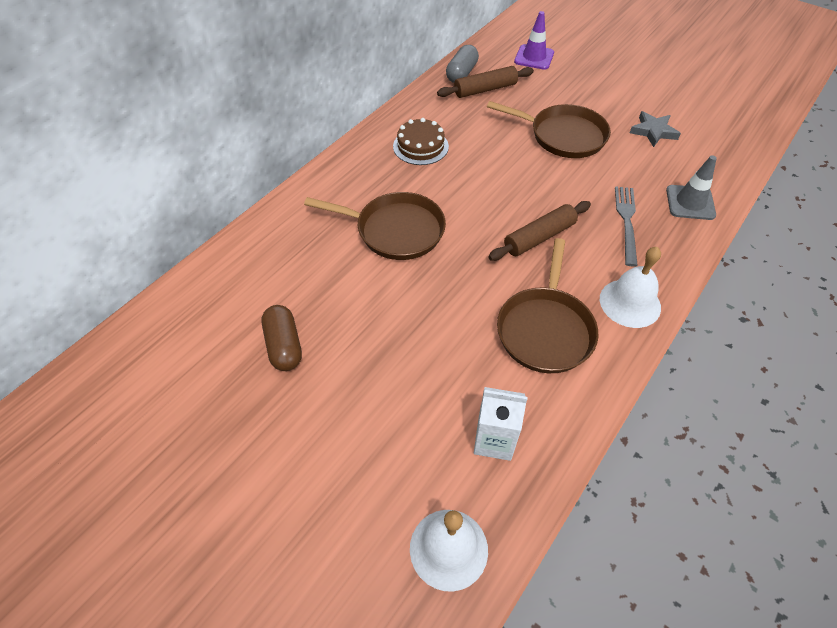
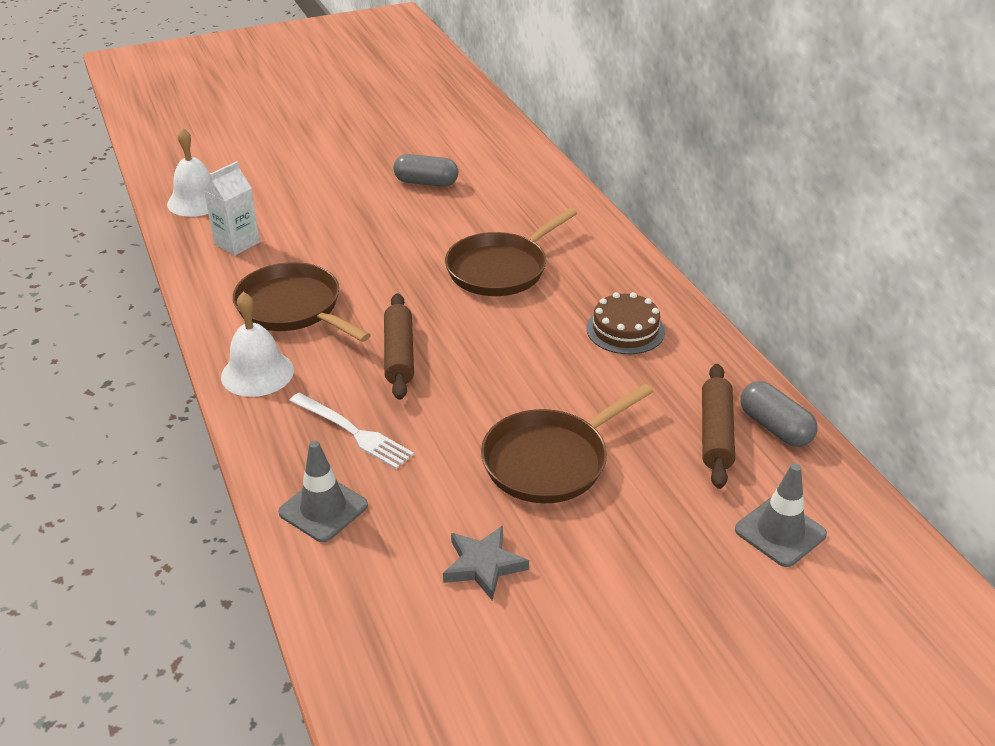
camera: 120 degrees right, 15 degrees down
brown capsule [261,305,302,371] -> grey capsule [393,154,458,187]
purple traffic cone [514,11,554,70] -> grey traffic cone [735,463,827,567]
grey fork [615,186,638,266] -> white fork [289,393,414,469]

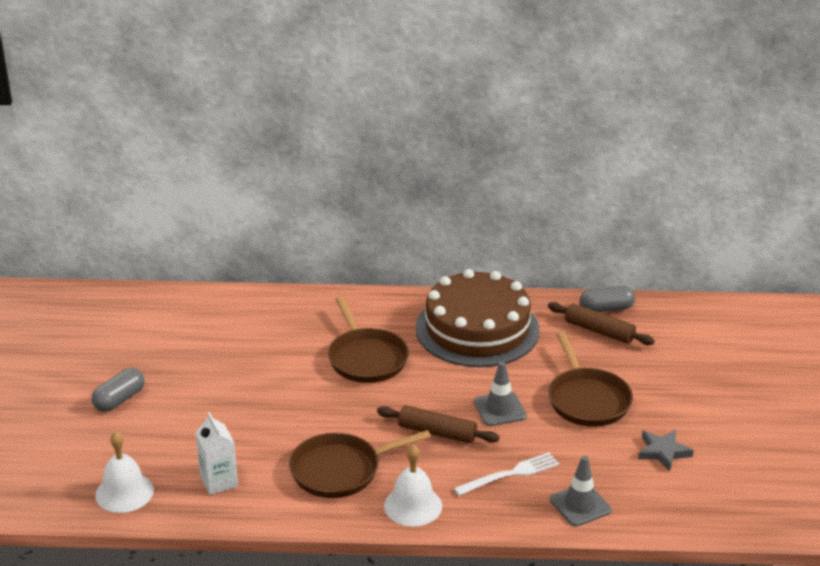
camera: 65 degrees left, 5 degrees down
grey capsule [393,154,458,187] -> grey capsule moved to [92,368,145,412]
brown cake [586,292,665,354] -> brown cake [416,269,540,367], size x2.18
grey traffic cone [735,463,827,567] -> grey traffic cone moved to [474,362,527,426]

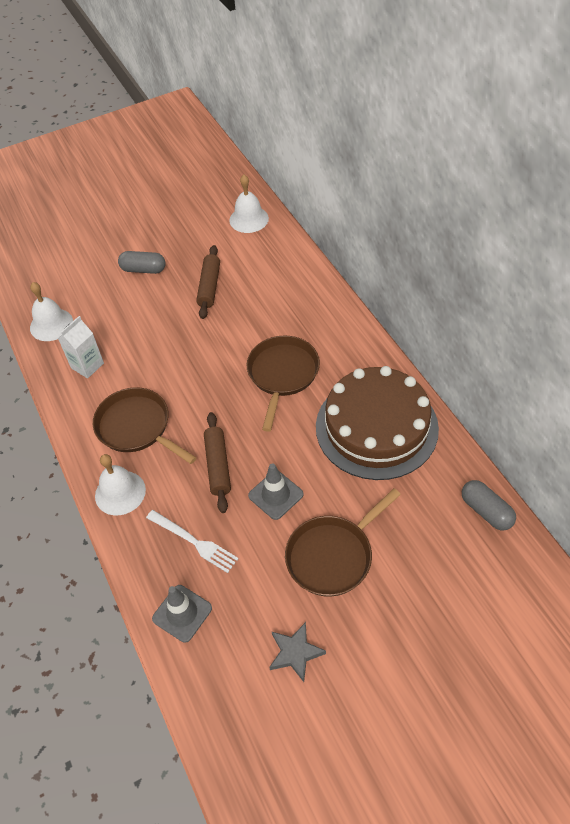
camera: 65 degrees right, 20 degrees up
brown pan [328,296,409,383] -> brown pan turned 150 degrees clockwise [247,336,320,432]
brown rolling pin [548,302,655,345] -> brown rolling pin moved to [196,245,220,319]
none -> white bell [229,175,269,233]

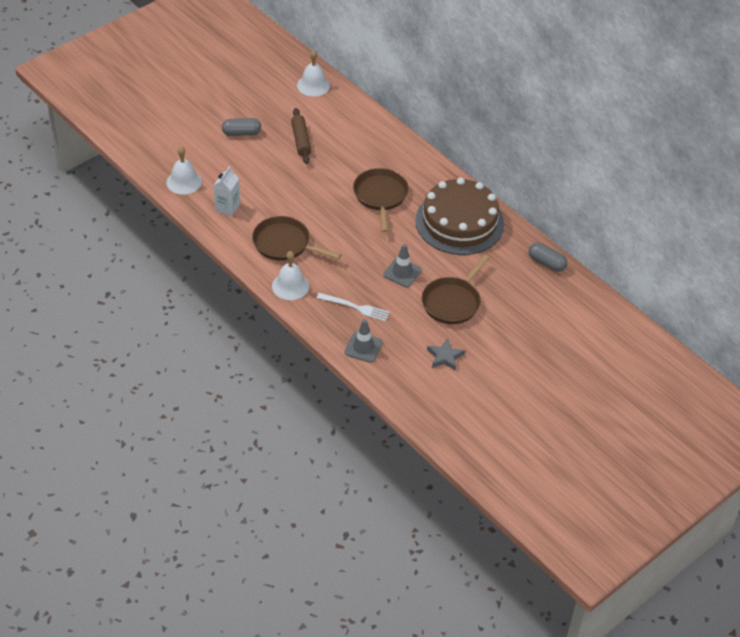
camera: 20 degrees left, 5 degrees down
brown rolling pin [204,412,231,513] -> none

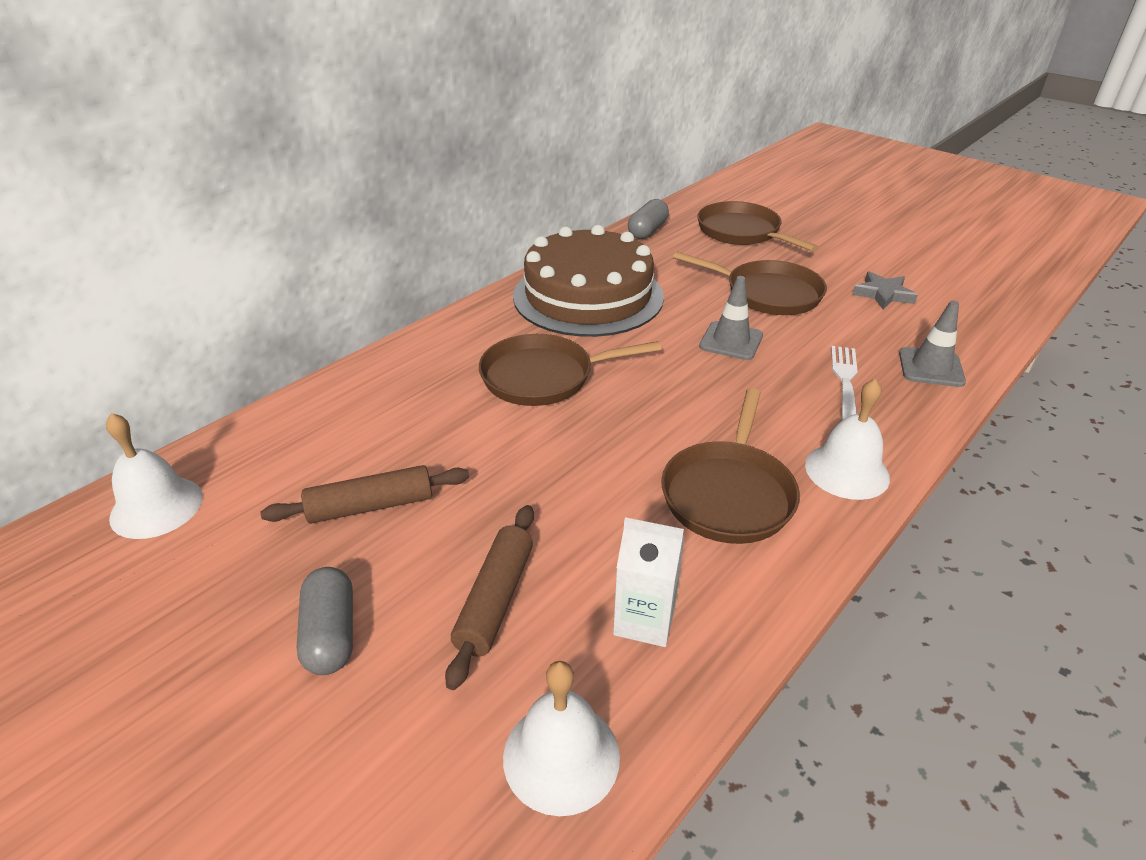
camera: 95 degrees left, 10 degrees down
none -> brown rolling pin [445,505,534,690]
none -> brown pan [697,201,818,251]

